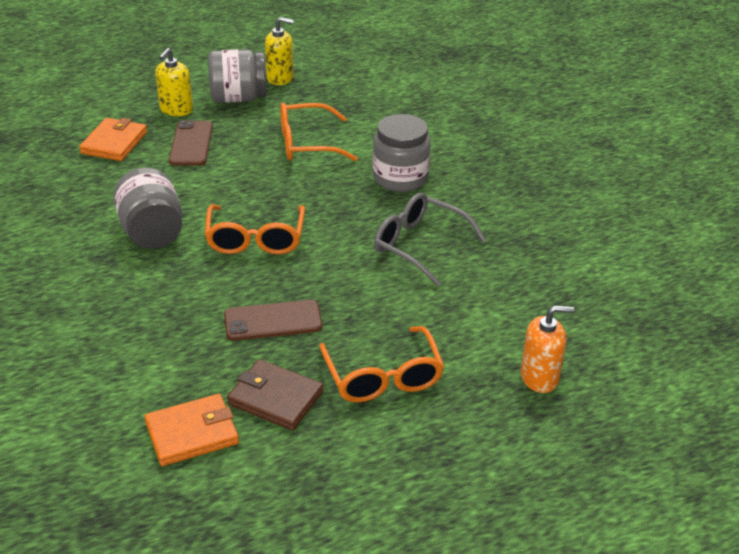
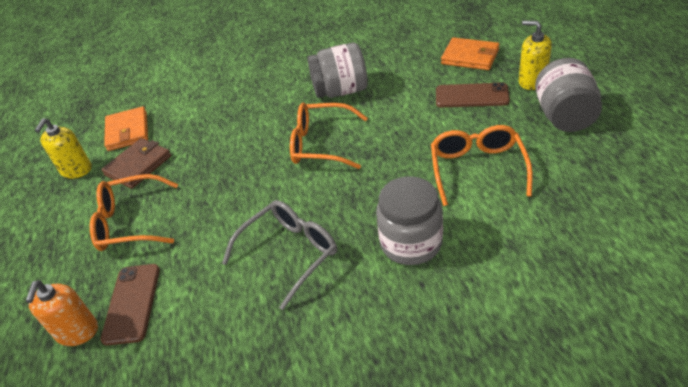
camera: 105 degrees right, 5 degrees up
brown phone [224,300,322,341] -> brown phone moved to [101,264,160,345]
yellow soap dispenser [265,17,294,85] -> yellow soap dispenser moved to [35,118,92,179]

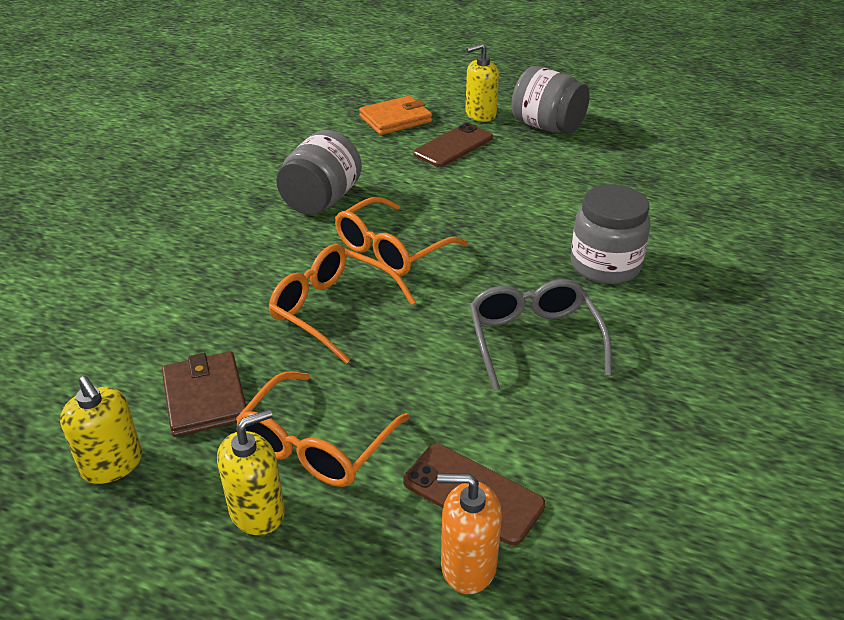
camera: 60 degrees left, 5 degrees down
orange soap dispenser [26,280,98,346] -> orange soap dispenser turned 150 degrees clockwise [437,474,502,594]
orange wallet [104,106,148,151] -> none
orange glasses [431,125,533,206] -> orange glasses moved to [268,244,416,364]
none -> yellow soap dispenser [217,409,285,535]

